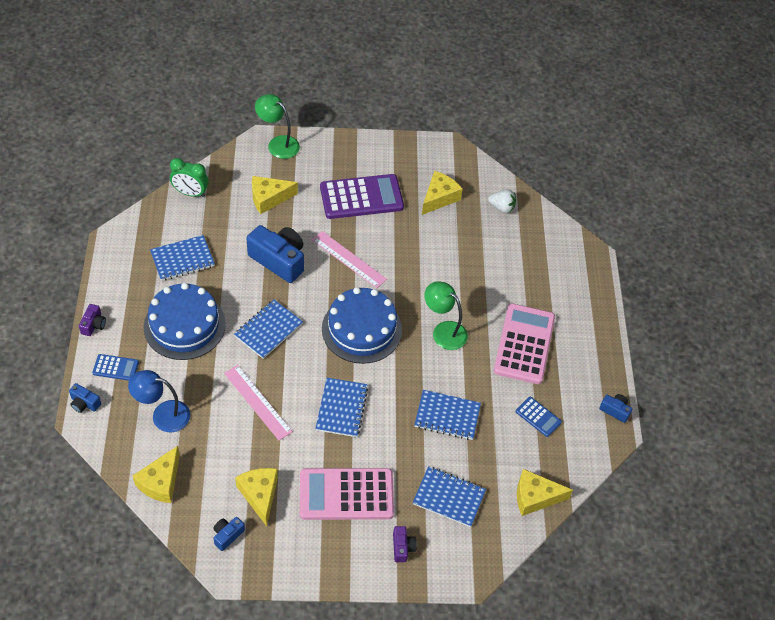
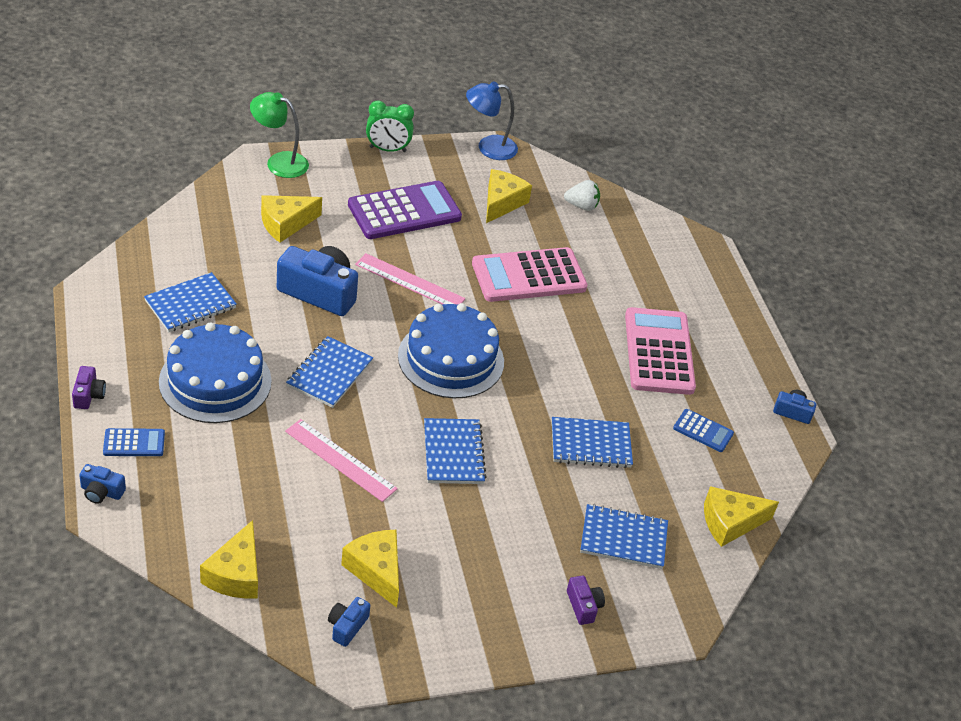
camera: 15 degrees left, 10 degrees down
blue lamp [128,370,190,432] -> blue lamp moved to [466,81,518,160]
green clock [170,158,209,197] -> green clock moved to [366,100,414,152]
pink calculator [300,468,394,520] -> pink calculator moved to [472,247,587,302]
green lamp [424,281,468,350] -> none

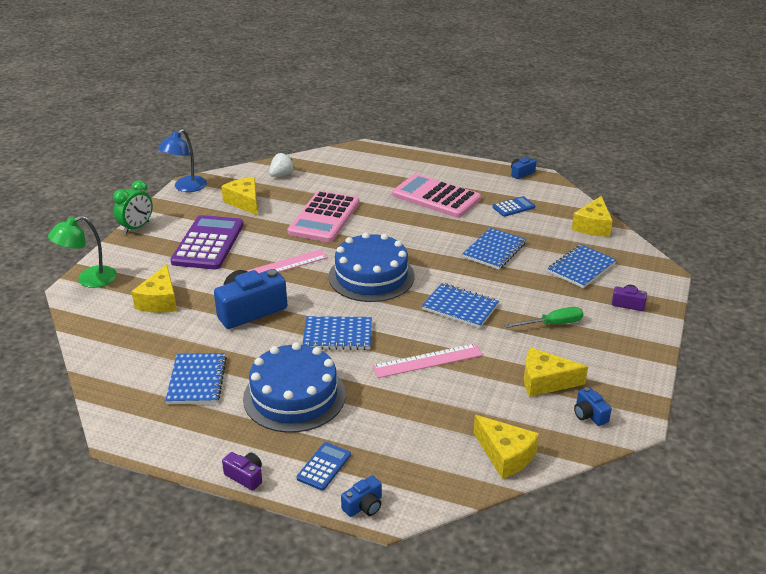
camera: 50 degrees left, 10 degrees down
blue notebook [286,336,373,408] -> blue notebook turned 60 degrees counterclockwise [302,316,372,350]
none -> green screwdriver [504,307,583,328]

